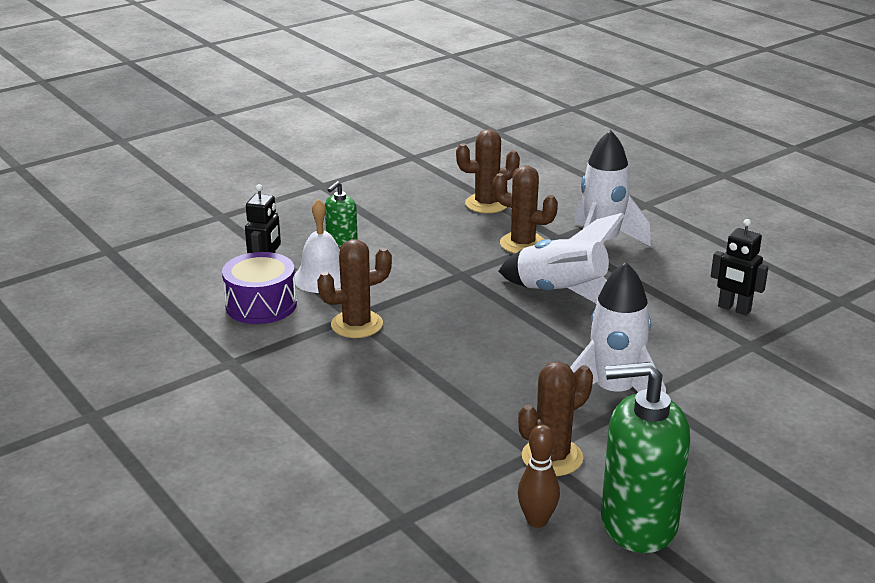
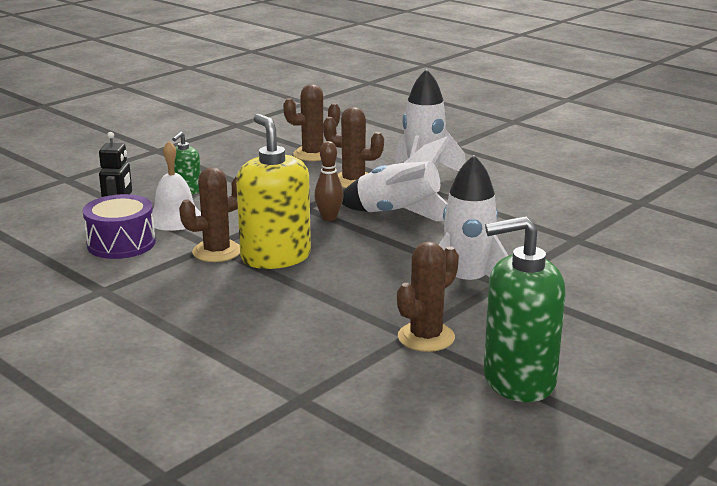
camera: 10 degrees left, 5 degrees down
brown bowling pin [518,425,560,528] -> brown bowling pin moved to [314,141,344,221]
black robot [711,219,768,315] -> none
none -> yellow soap dispenser [236,114,311,269]

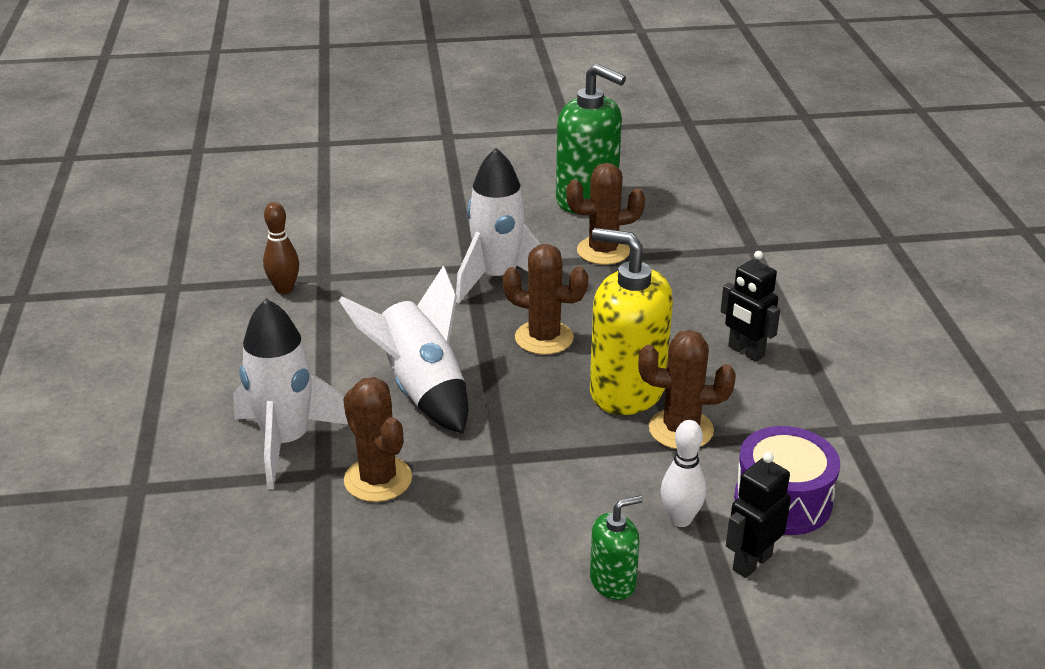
camera: 140 degrees left, 10 degrees up
white bell [152,141,201,231] -> white bowling pin [661,420,706,527]
yellow soap dispenser [236,114,311,269] -> yellow soap dispenser turned 105 degrees clockwise [590,228,673,415]
brown cactus [283,84,340,161] -> brown cactus moved to [503,244,588,355]
brown bowling pin [314,141,344,221] -> brown bowling pin moved to [263,202,299,294]
none -> black robot [721,251,780,362]

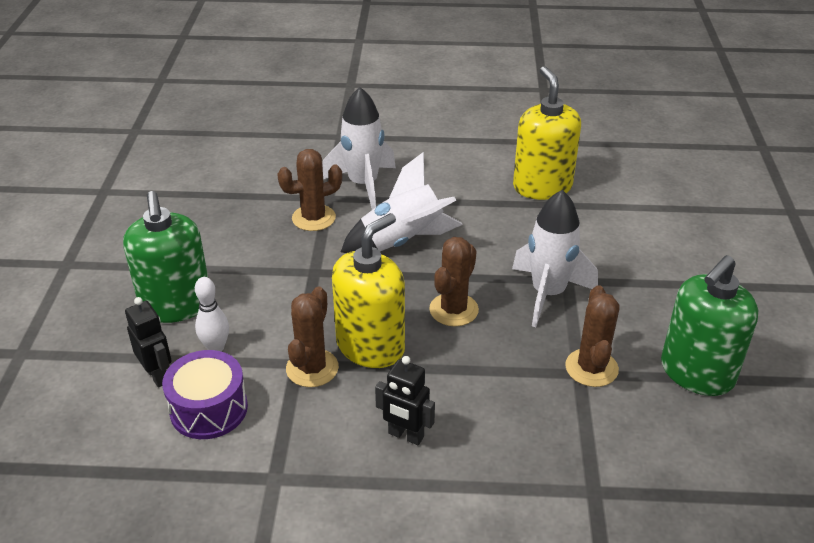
camera: 100 degrees right, 5 degrees up
brown bowling pin [263,202,299,294] -> yellow soap dispenser [513,66,581,200]
green soap dispenser [590,496,643,600] -> green soap dispenser [123,191,208,323], size x1.99
black robot [721,251,780,362] -> black robot turned 120 degrees counterclockwise [375,356,435,445]

